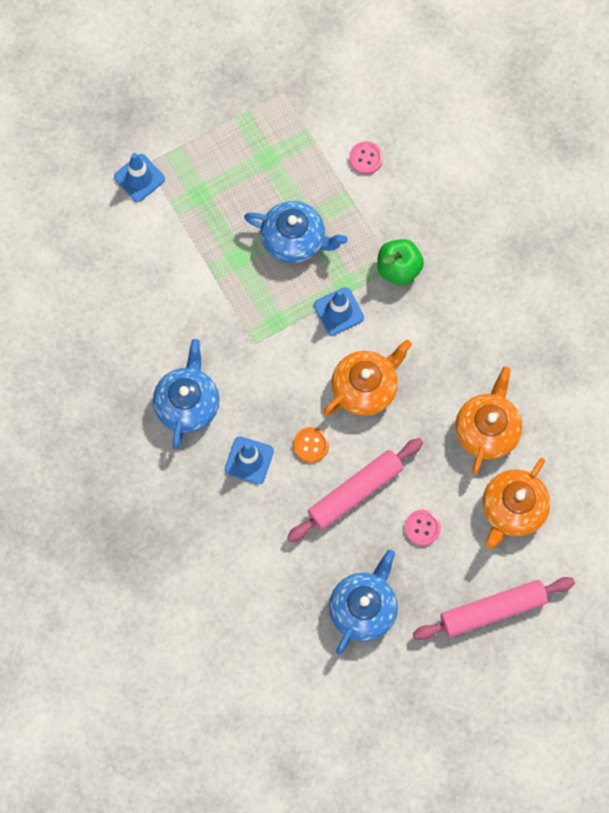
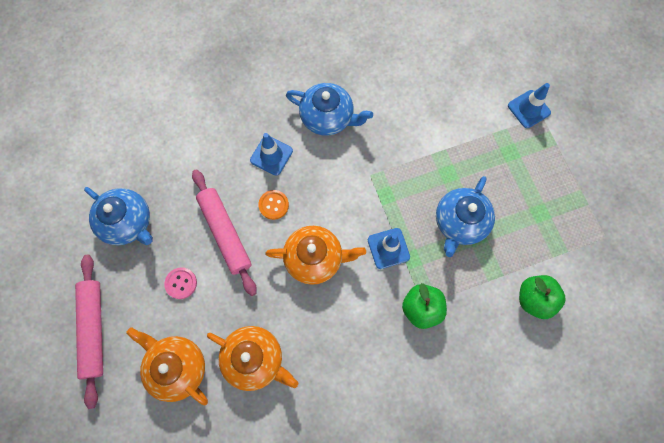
camera: 100 degrees right, 0 degrees up
orange teapot [323,340,412,416] -> orange teapot turned 60 degrees counterclockwise [265,226,366,285]
pink button [349,142,383,174] -> green apple [519,275,566,319]

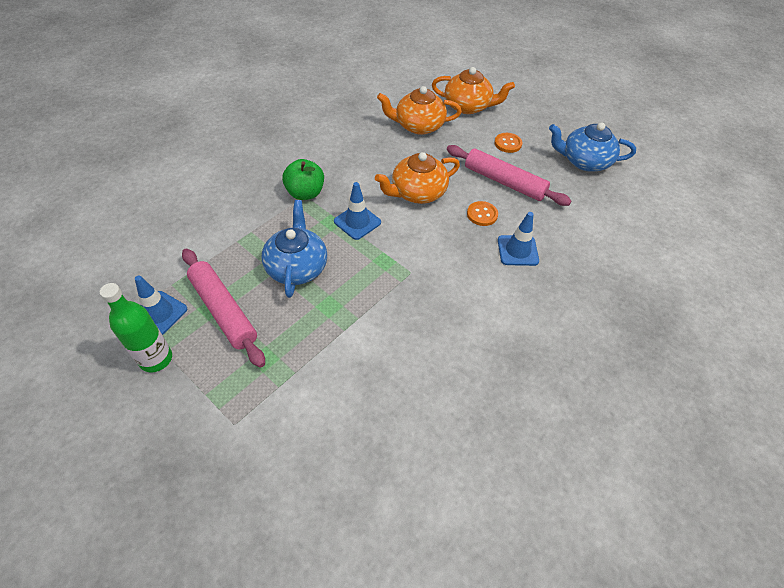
camera: 150 degrees right, 20 degrees down
pink rolling pin [75,255,103,409] -> pink rolling pin moved to [182,249,265,368]
pink button [164,267,197,299] -> orange button [494,133,522,153]
blue teapot [286,83,373,136] -> none
blue traffic cone [508,83,551,128] -> blue traffic cone moved to [135,276,187,335]
green apple [519,275,566,319] -> none
none -> green bottle [100,283,172,372]

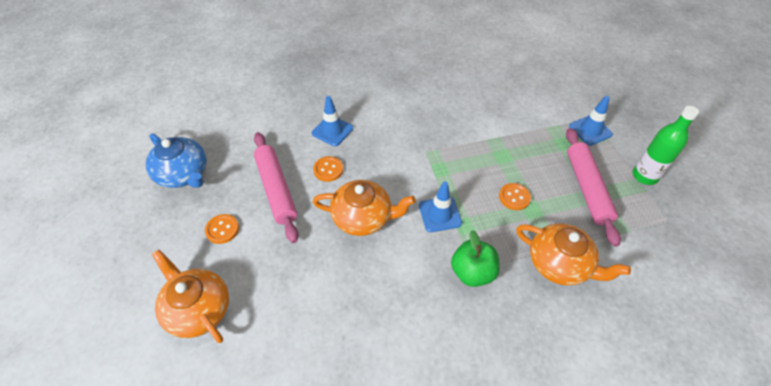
camera: 145 degrees left, 0 degrees up
blue traffic cone [135,276,187,335] -> blue traffic cone moved to [569,95,613,146]
blue teapot [261,200,327,298] -> orange button [499,183,531,210]
orange teapot [377,86,462,135] -> orange teapot moved to [516,223,631,286]

